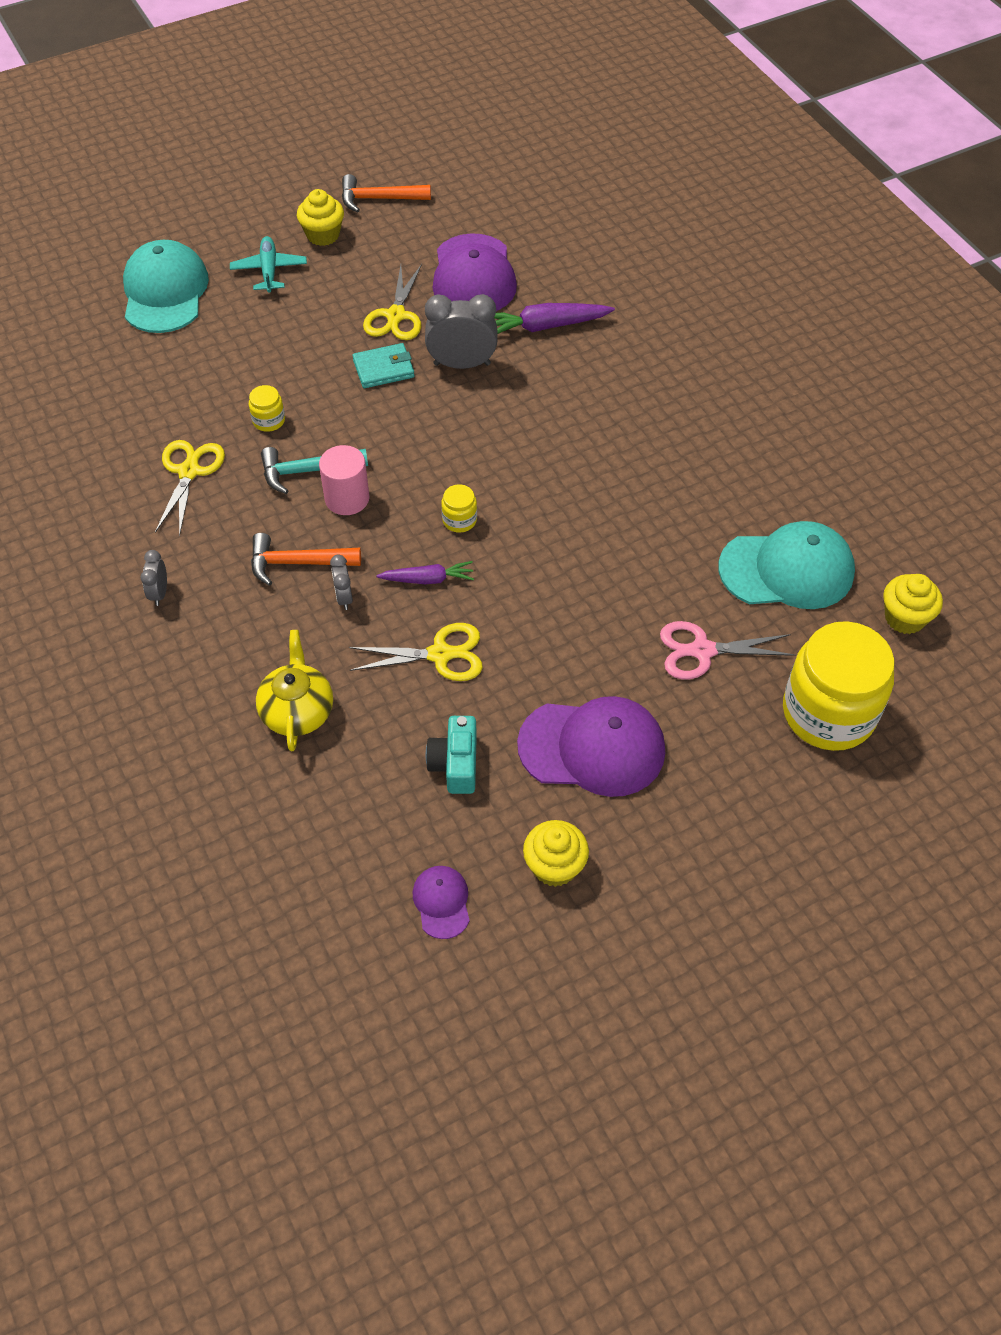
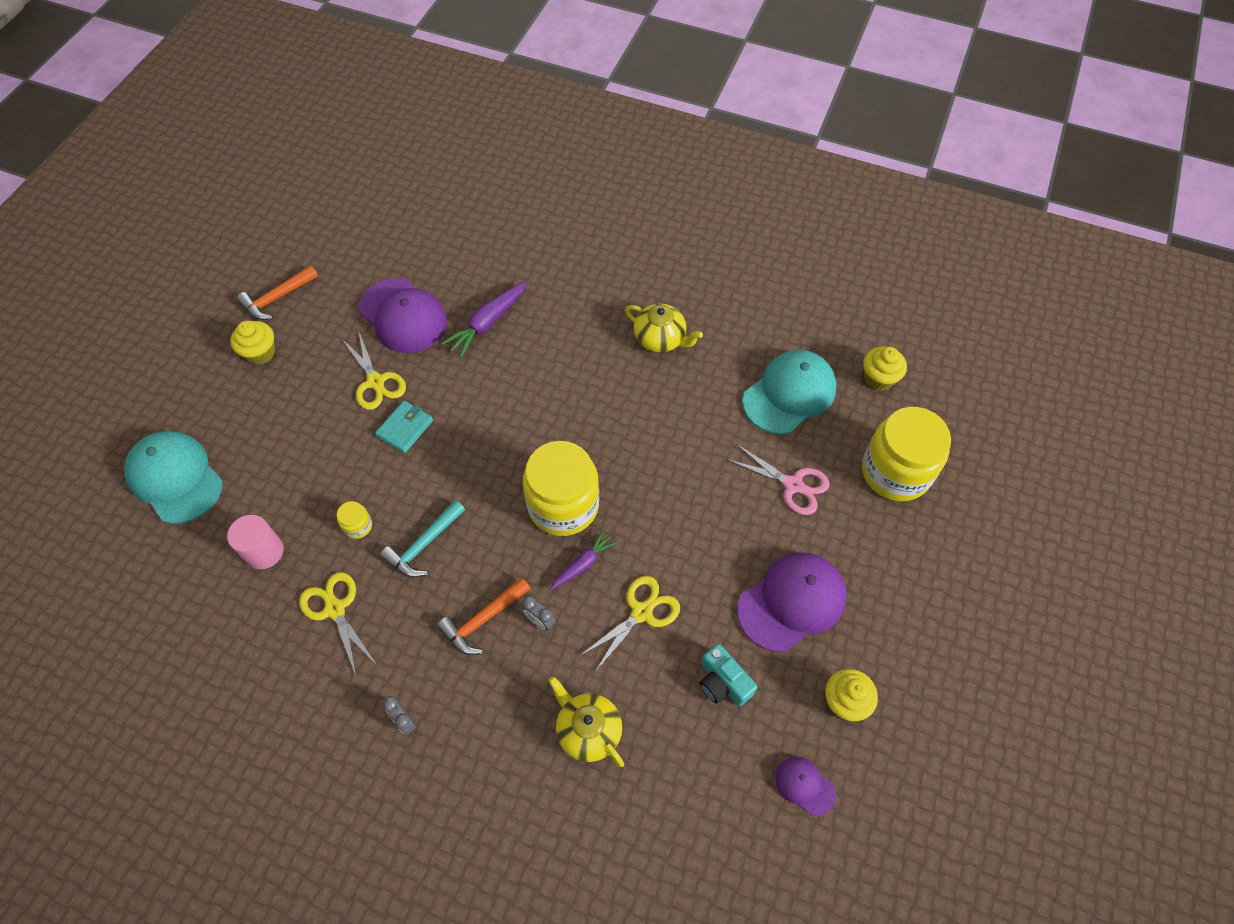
camera: 40 degrees left, 5 degrees up
turquoise plane [230,236,307,293] -> none
pink cylinder [319,445,369,515] -> pink cylinder moved to [227,515,284,569]
grey clock [425,294,497,369] -> none
yellow jar [441,484,477,532] -> yellow jar [522,441,599,536], size x2.47
pink scissors [660,621,796,679] -> pink scissors turned 105 degrees counterclockwise [727,444,829,515]
none -> yellow teapot [625,304,703,352]

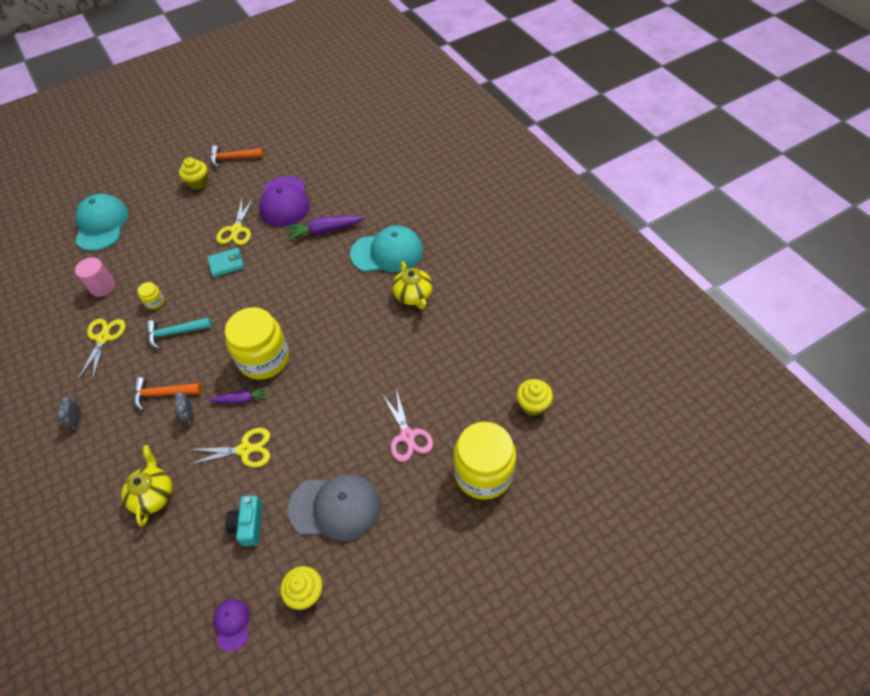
camera: 40 degrees right, 5 degrees down
purple cap [737,553,847,652] -> grey cap [288,474,381,541]
turquoise cap [742,350,837,434] -> turquoise cap moved to [350,226,423,272]

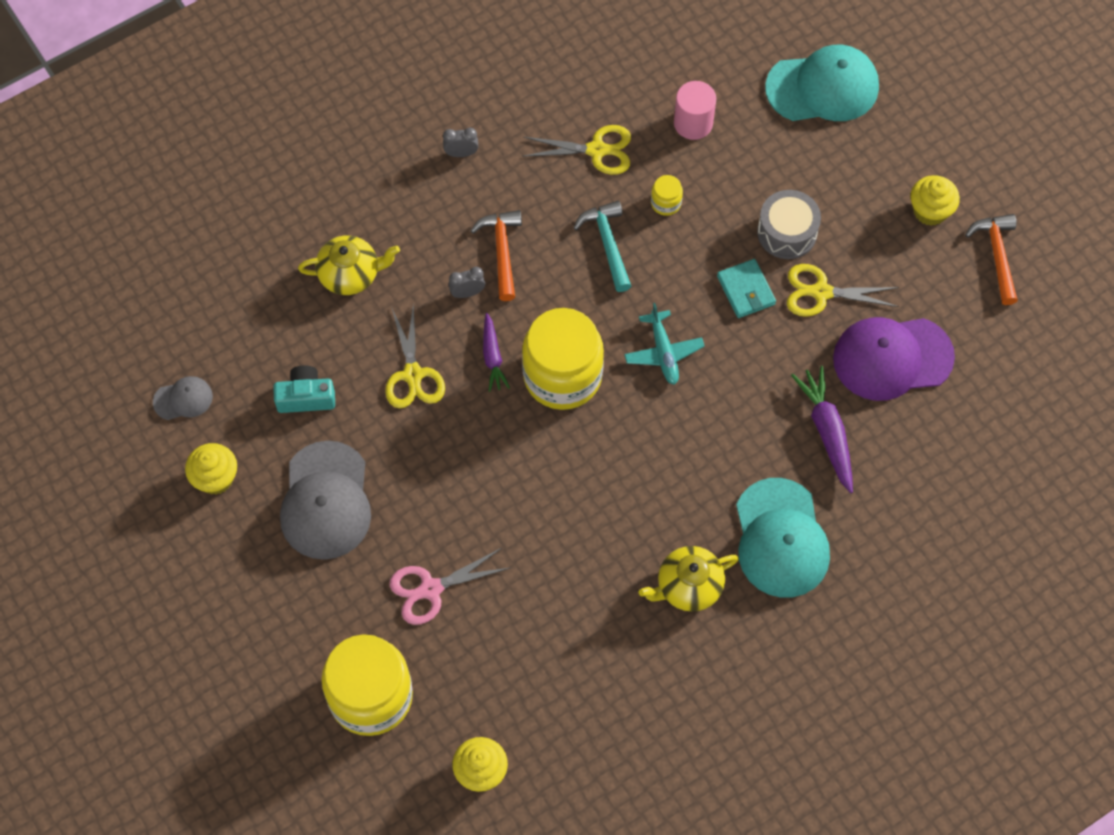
camera: 85 degrees right, 10 degrees up
purple cap [213,599,250,651] -> grey cap [153,376,213,420]
none -> turquoise plane [624,303,705,385]
none -> grey drum [757,190,821,259]

